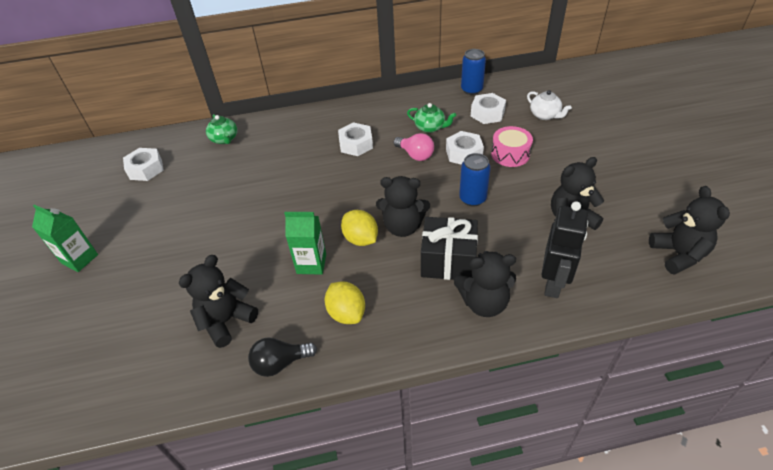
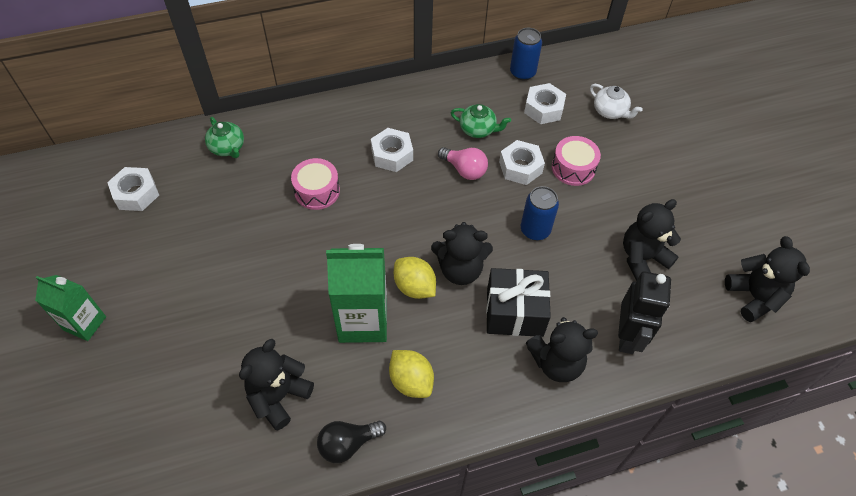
camera: 10 degrees left, 10 degrees up
green carton [284,212,326,275] -> green carton [326,244,387,343], size x1.59
none -> pink drum [291,158,340,210]

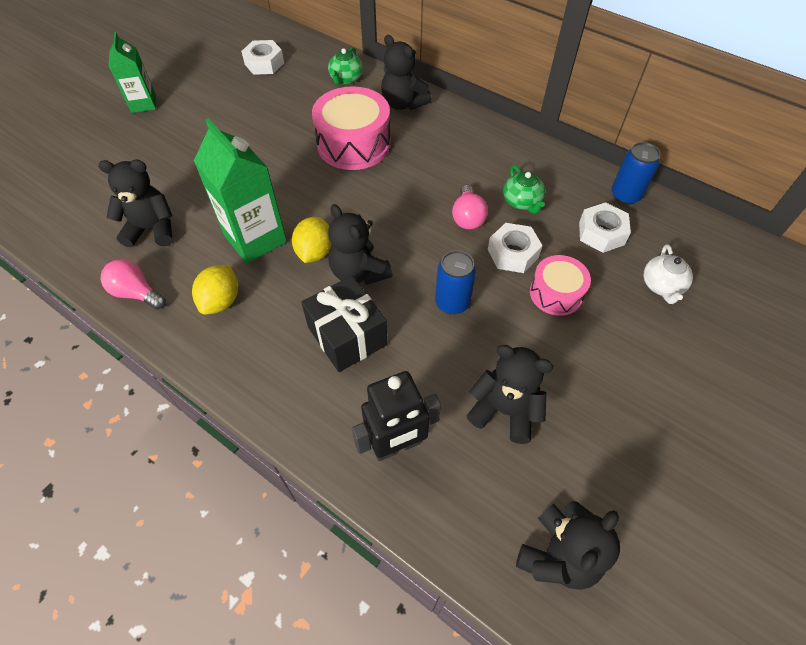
camera: 55 degrees right, 0 degrees up
pink drum [291,158,340,210] -> pink drum [312,86,391,170], size x1.69
black light bulb [317,421,386,463] -> pink light bulb [101,259,166,309]
white nut [371,128,413,172] -> none
black teddy bear [526,317,598,382] -> black teddy bear moved to [381,35,432,110]

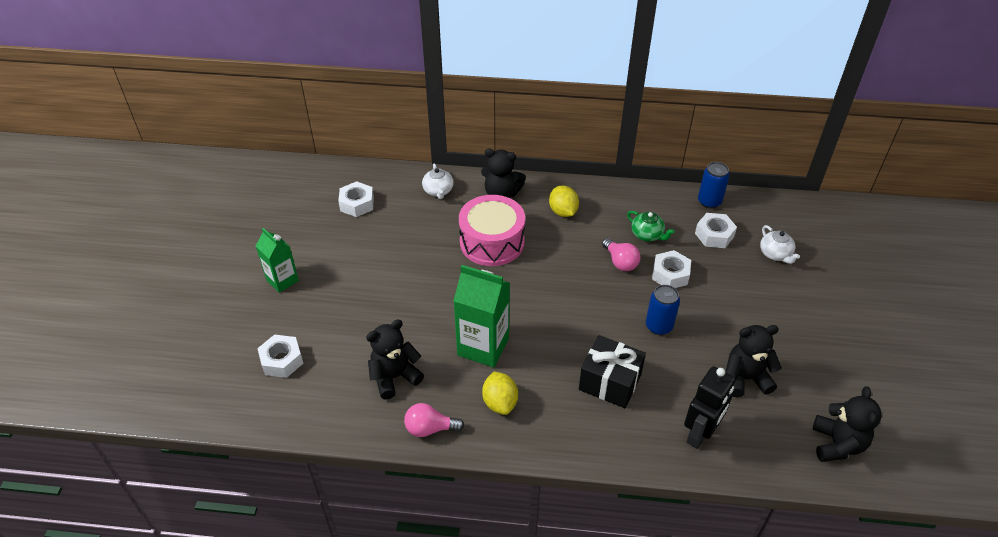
camera: 30 degrees left, 10 degrees down
yellow lemon [292,217,332,263] -> yellow lemon moved to [549,186,579,217]
green teapot [328,47,363,85] -> white teapot [422,163,454,199]
black teddy bear [328,204,393,285] -> none
pink drum [530,255,591,316] -> none
none -> white nut [257,334,303,378]

